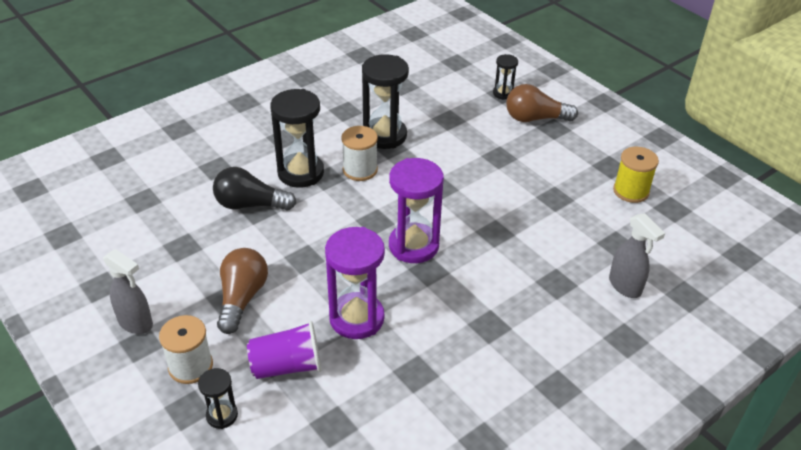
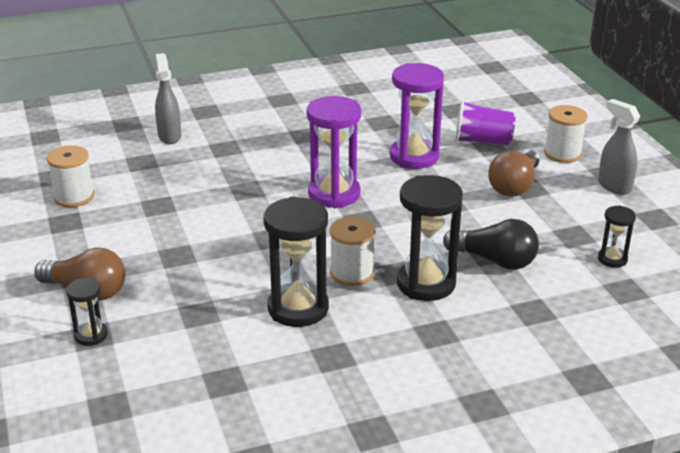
camera: 160 degrees left, 10 degrees down
black hourglass [198,368,238,429] -> black hourglass moved to [598,205,636,268]
yellow spool [613,147,659,203] -> white spool [47,145,94,207]

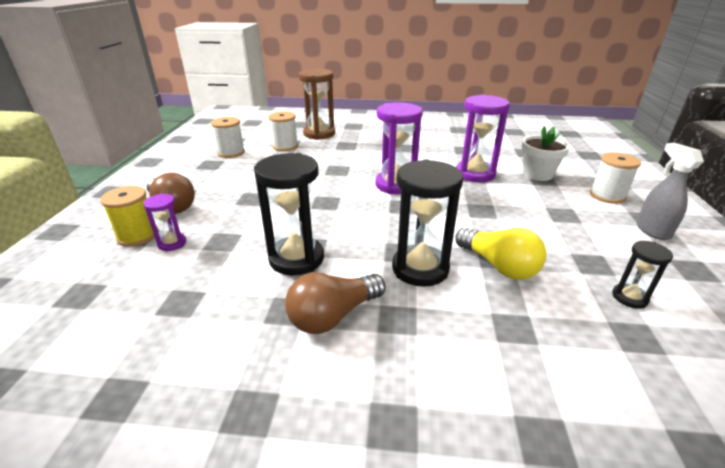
camera: 25 degrees right, 0 degrees up
black hourglass [66,278,108,346] -> yellow spool [100,186,159,247]
grey spray bottle [155,53,181,144] -> brown hourglass [299,69,335,140]
white spool [330,217,375,286] -> white spool moved to [268,111,298,151]
black light bulb [443,219,539,270] -> yellow light bulb [455,227,547,280]
purple cup [455,100,516,145] -> white flower pot [522,126,570,181]
brown light bulb [488,150,539,197] -> brown light bulb moved to [285,273,385,334]
none -> purple hourglass [143,194,186,251]

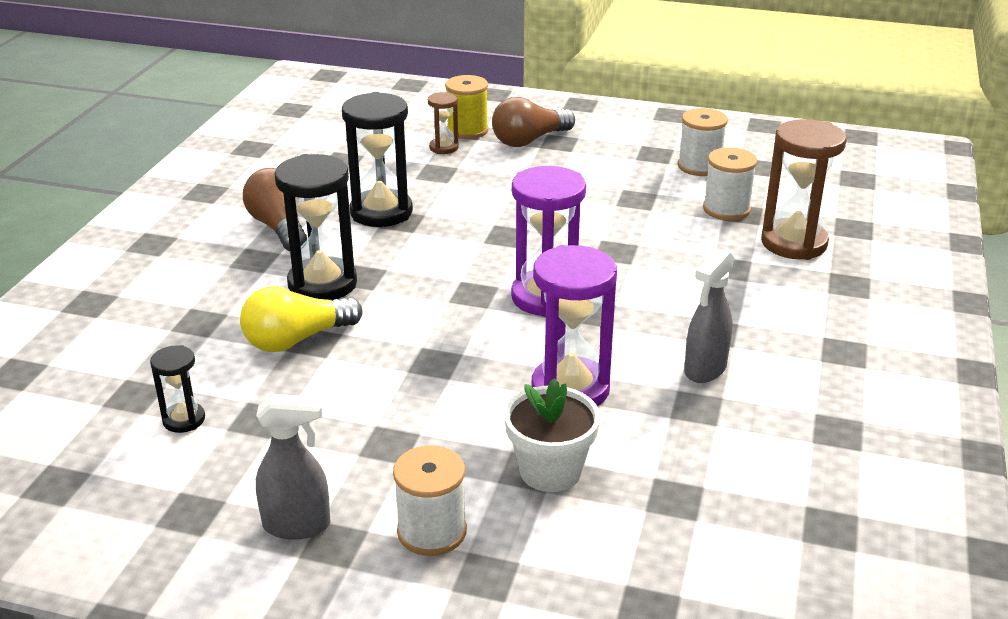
camera: 100 degrees right, 0 degrees up
purple hourglass [143,194,186,251] -> brown hourglass [428,92,459,154]
none -> grey spray bottle [684,249,735,383]

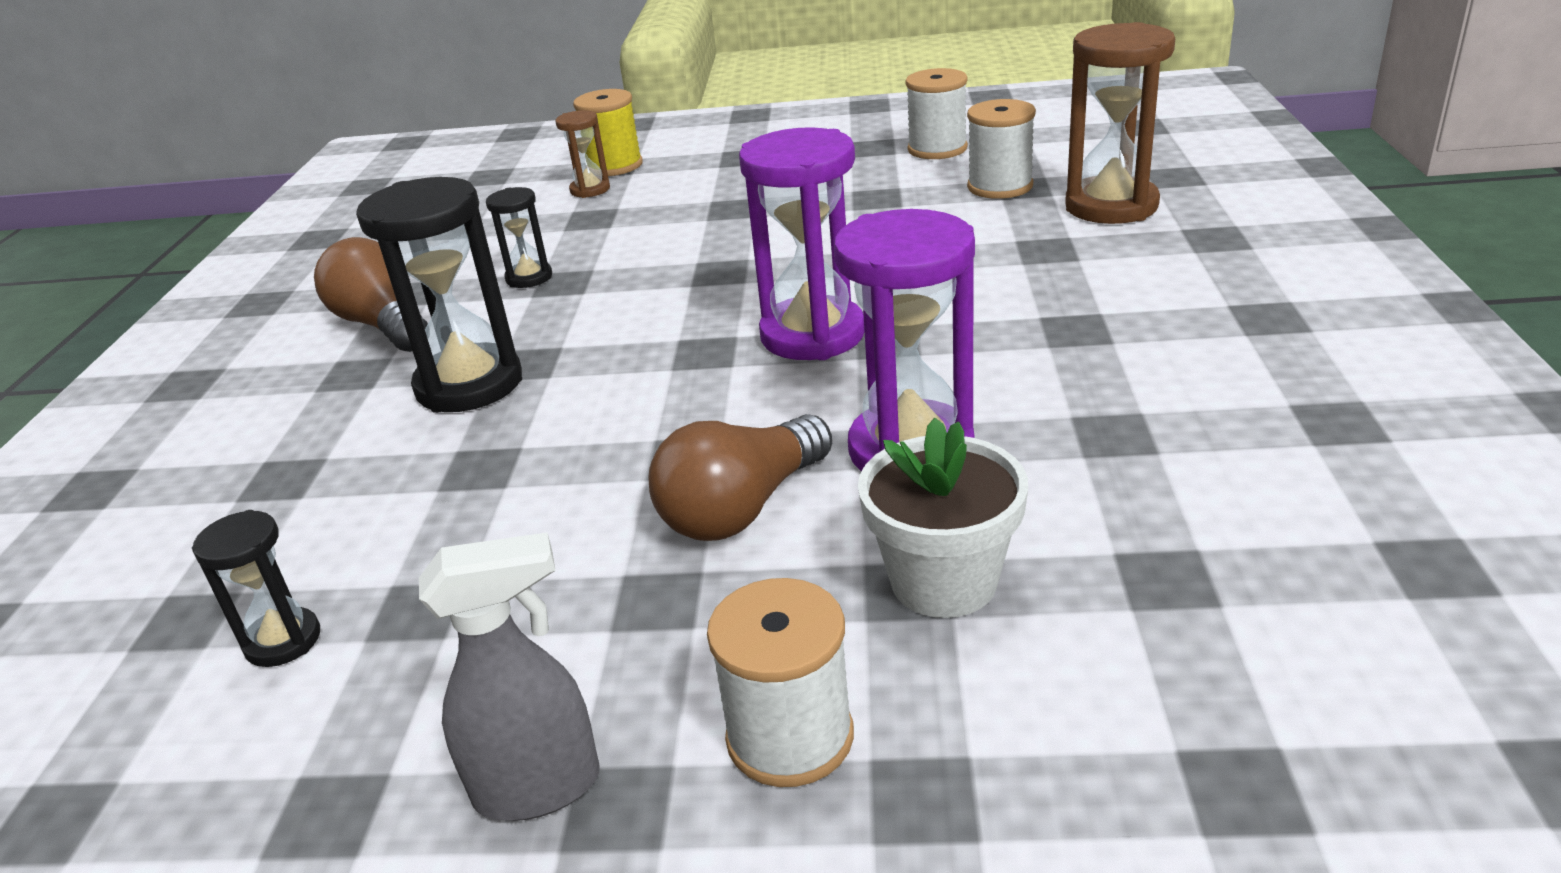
camera: 10 degrees left, 0 degrees up
yellow light bulb [240,286,363,352] -> none
black hourglass [342,92,413,227] -> black hourglass [486,187,552,288], size x0.51
brown light bulb [492,97,575,147] -> brown light bulb moved to [648,414,832,541]
grey spray bottle [684,249,735,383] -> none

